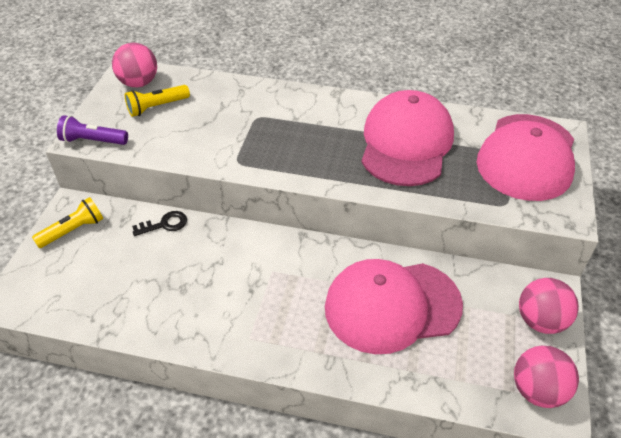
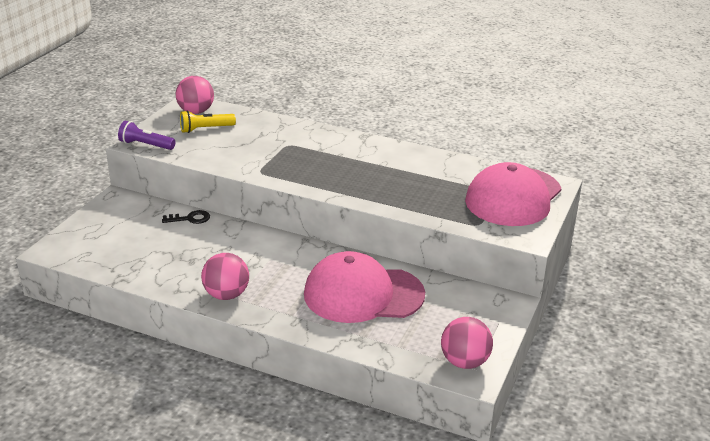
camera: 10 degrees right, 15 degrees down
yellow flashlight [32,197,103,248] -> none
pink cap [362,90,454,186] -> none
pink ball [519,278,579,334] -> pink ball moved to [201,253,249,300]

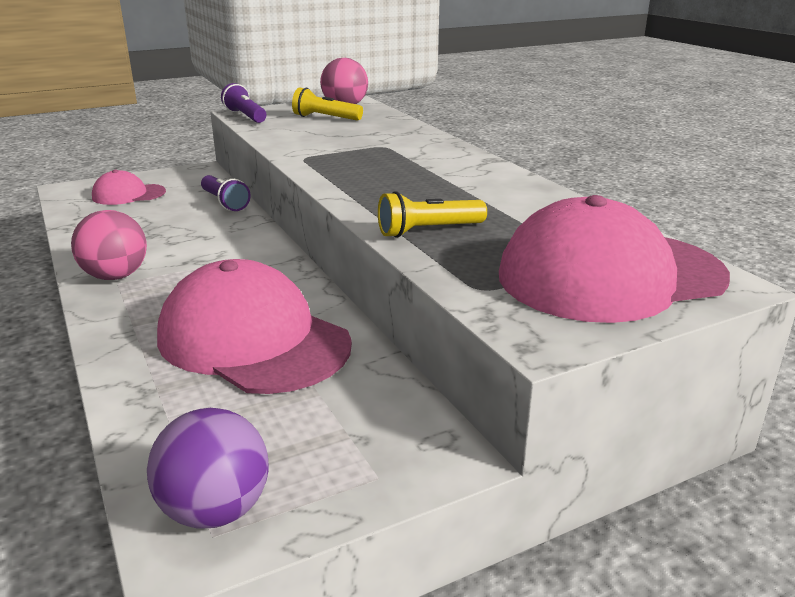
camera: 40 degrees right, 5 degrees down
black key [162,210,210,224] -> purple flashlight [201,175,251,211]
pink ball [441,317,493,369] -> purple ball [147,408,268,529]
none -> pink cap [92,170,166,205]
none -> yellow flashlight [378,191,487,238]

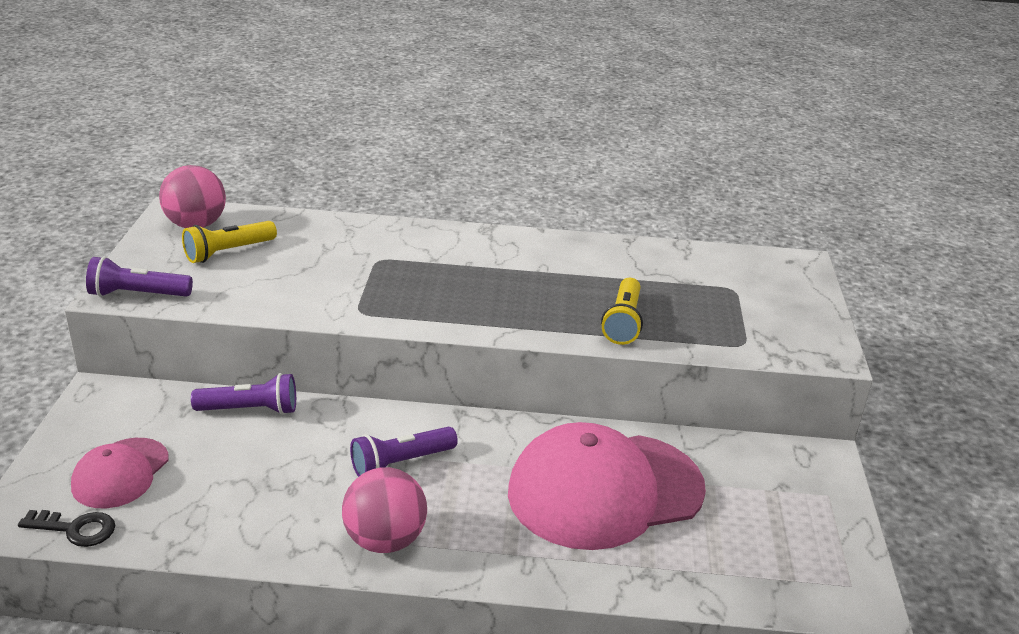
camera: 60 degrees left, 5 degrees up
purple ball [147,408,268,529] -> none
pink cap [499,195,730,323] -> none
none -> black key [18,510,115,547]
none -> purple flashlight [350,427,458,477]

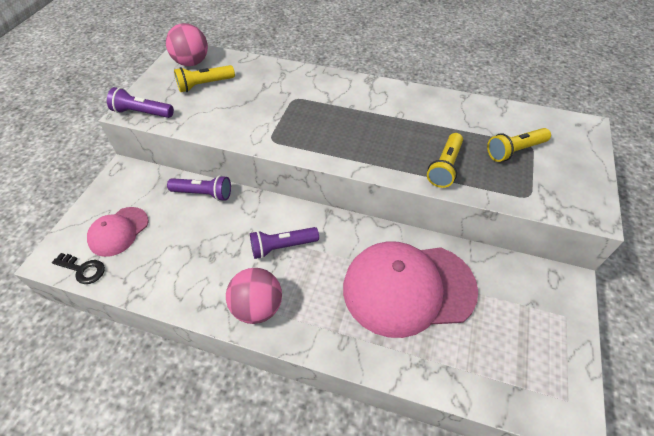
camera: 15 degrees right, 20 degrees up
none -> yellow flashlight [487,128,551,162]

